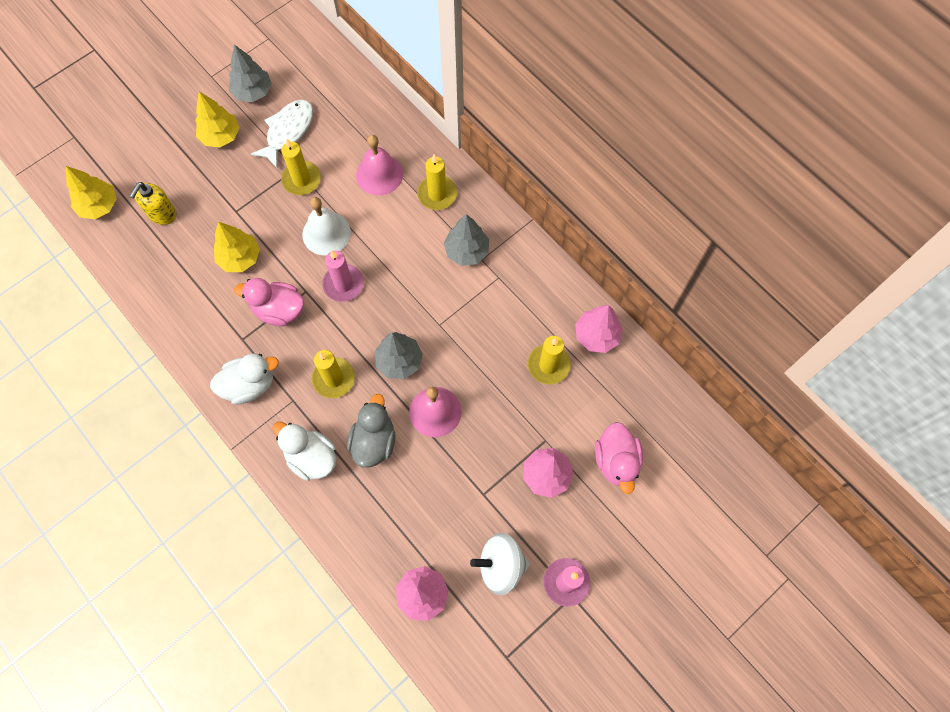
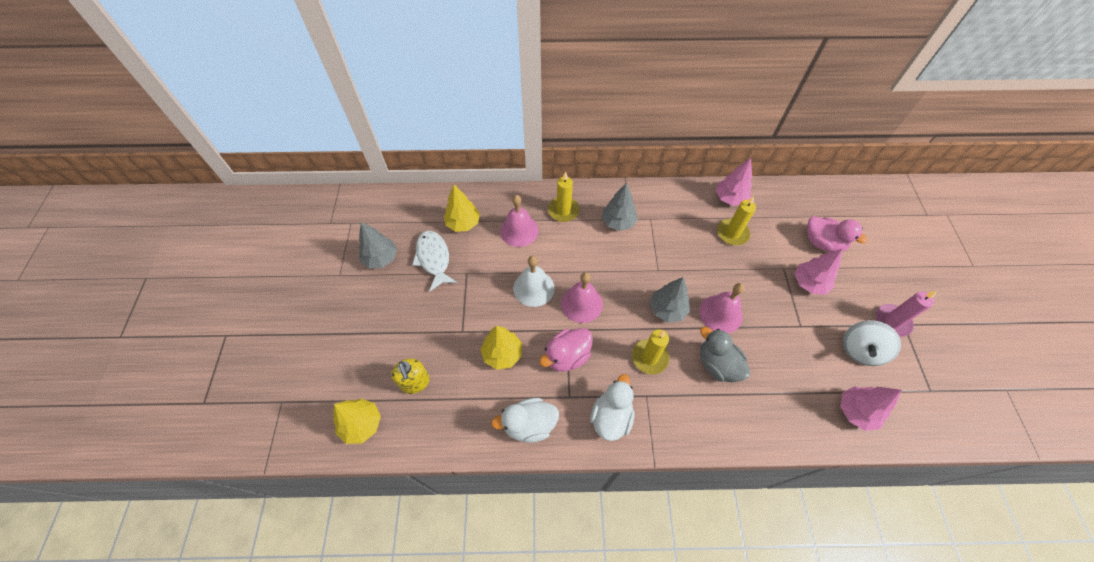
camera: 50 degrees left, 10 degrees down
yellow tree [195,92,240,147] -> yellow tree moved to [444,185,480,232]
white duck [272,422,336,481] -> white duck moved to [491,398,559,443]
yellow candle [281,139,321,195] -> none
pink candle [322,251,364,302] -> pink bell [561,272,603,323]

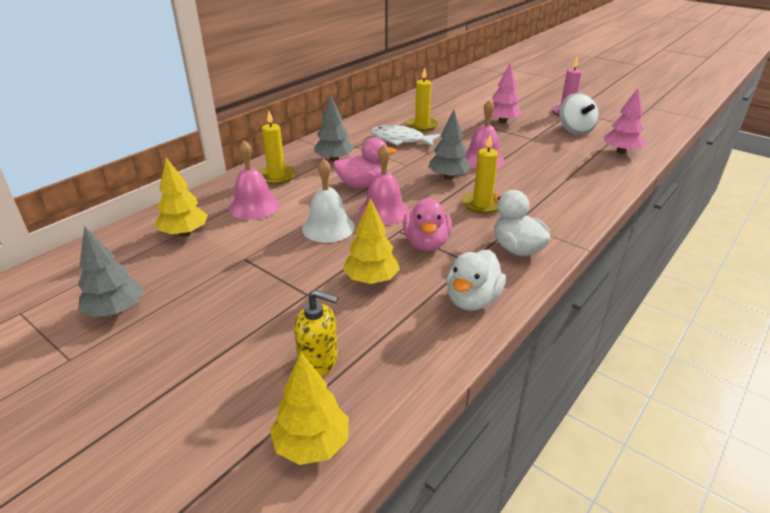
camera: 50 degrees left, 25 degrees down
white fish [412,231,457,291] -> white fish moved to [371,125,441,147]
grey duck [700,327,750,382] -> none
pink tree [716,158,752,206] -> none
pink duck [807,216,868,252] -> pink duck moved to [333,137,397,188]

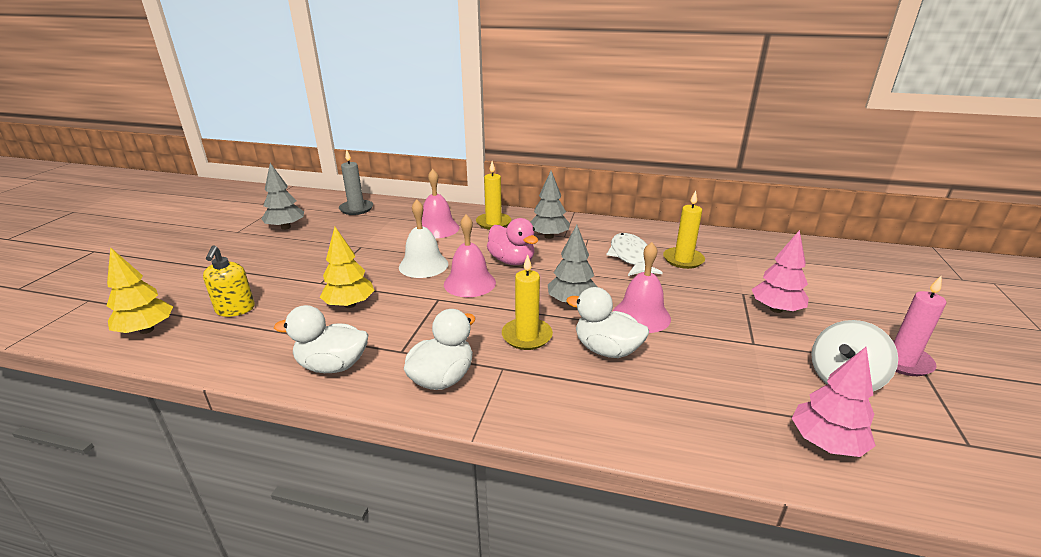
camera: 65 degrees right, 5 degrees down
yellow tree [156,157,208,236] -> none
pink duck [403,198,452,251] -> none
none -> grey candle [339,149,373,215]
none -> white duck [566,287,649,358]

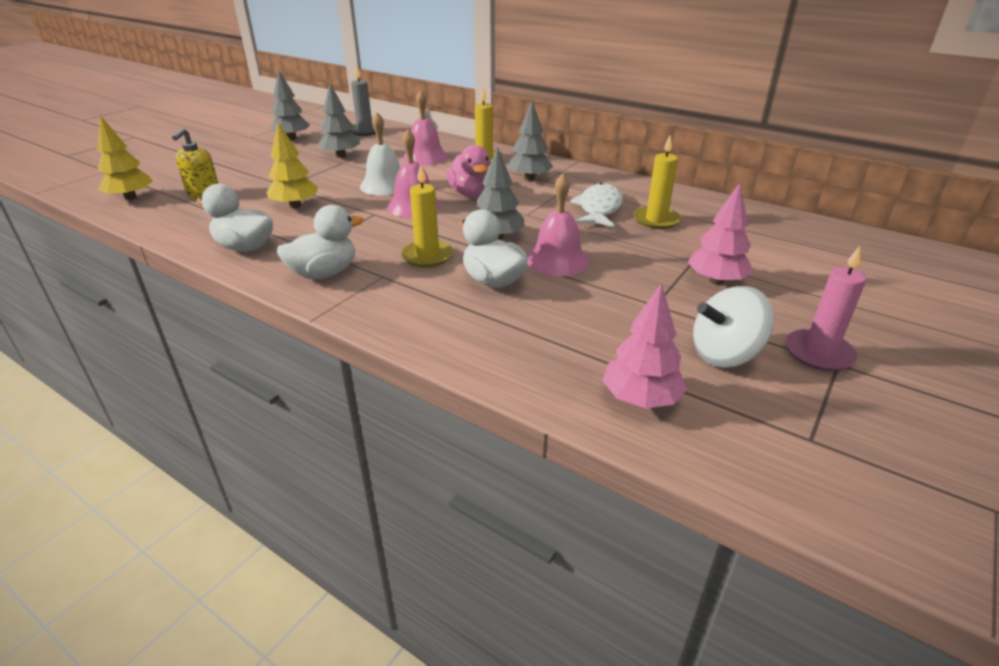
camera: 20 degrees right, 5 degrees up
none -> grey tree [317,84,360,158]

